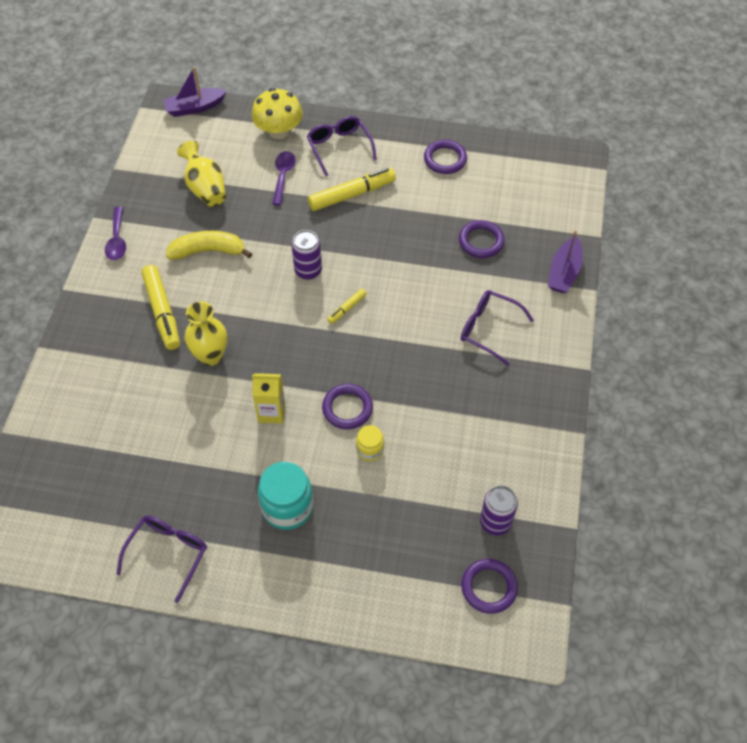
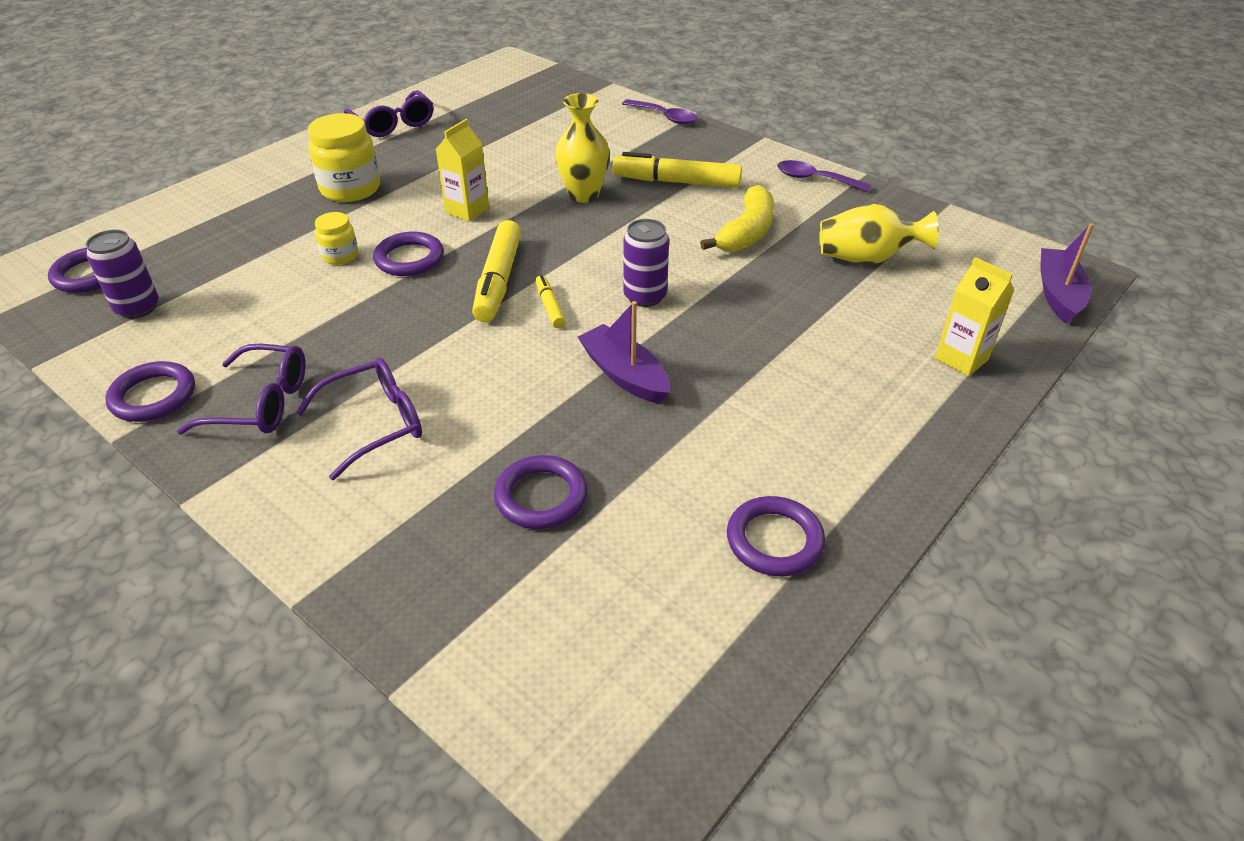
camera: 120 degrees right, 15 degrees down
yellow mushroom [252,88,303,139] -> yellow carton [935,257,1014,376]
turquoise jar [258,462,313,530] -> yellow jar [308,113,380,202]
purple spoon [272,151,296,205] -> purple spoon moved to [622,99,697,124]
purple glasses [307,116,377,176] -> purple glasses moved to [177,344,306,434]
yellow marker [308,168,396,211] -> yellow marker moved to [472,220,521,322]
purple boat [548,230,583,293] -> purple boat moved to [578,301,670,404]
none -> purple ring [105,361,195,422]

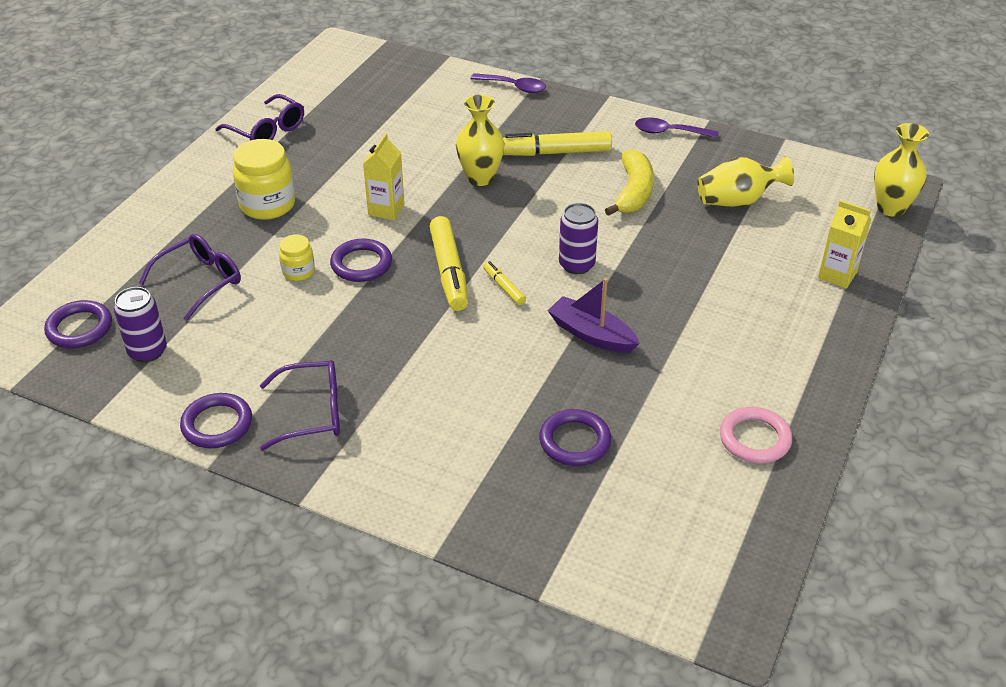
camera: 15 degrees left, 0 degrees up
purple glasses [296,358,422,480] -> purple glasses moved to [139,234,241,321]
purple ring [727,496,825,576] -> pink ring [720,407,792,463]
purple boat [1041,223,1094,324] -> yellow vase [874,123,929,217]

